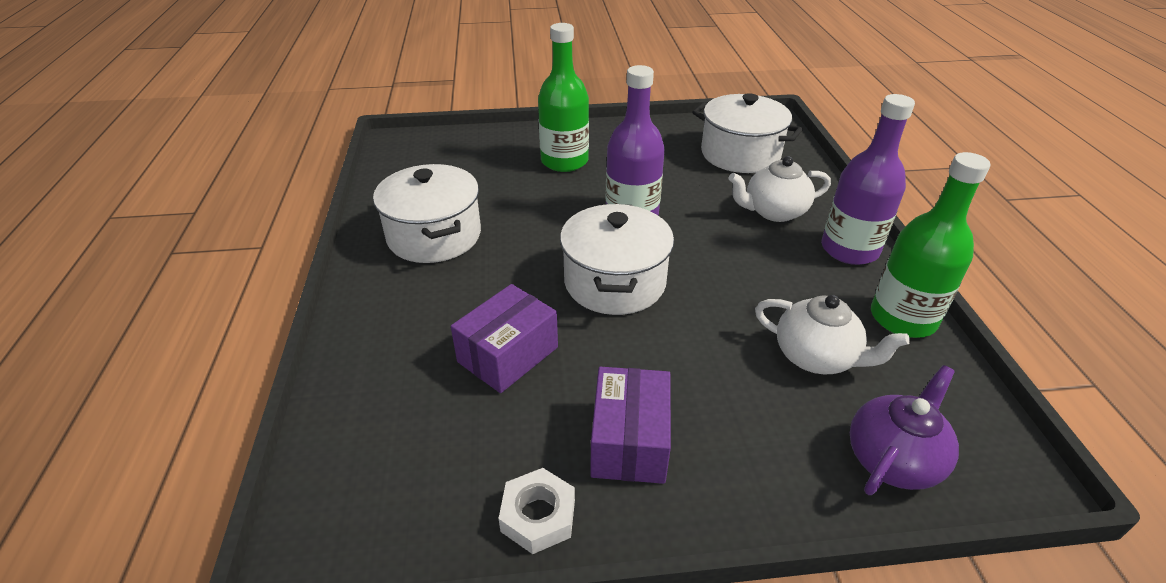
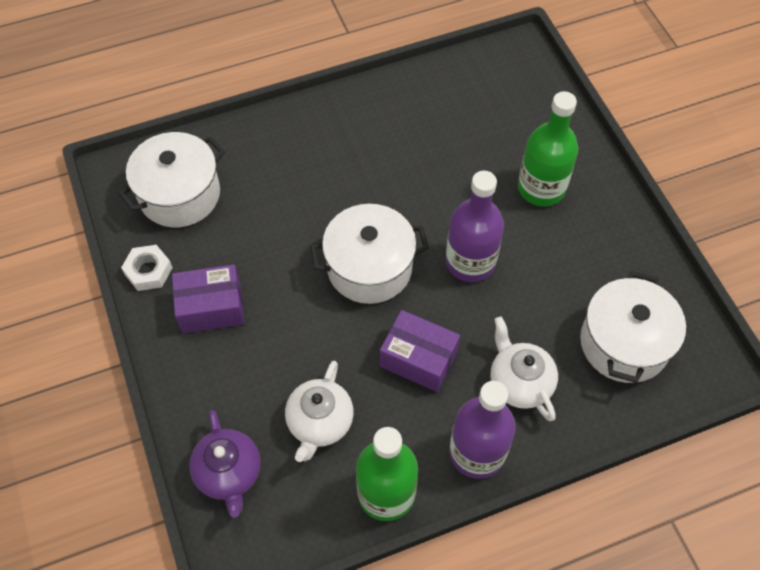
camera: 75 degrees right, 20 degrees up
white pot [373,164,481,263] -> white pot moved to [118,132,225,227]
purple box [451,284,558,393] -> purple box moved to [380,310,460,392]
purple teapot [850,365,959,495] -> purple teapot turned 45 degrees clockwise [189,410,261,518]

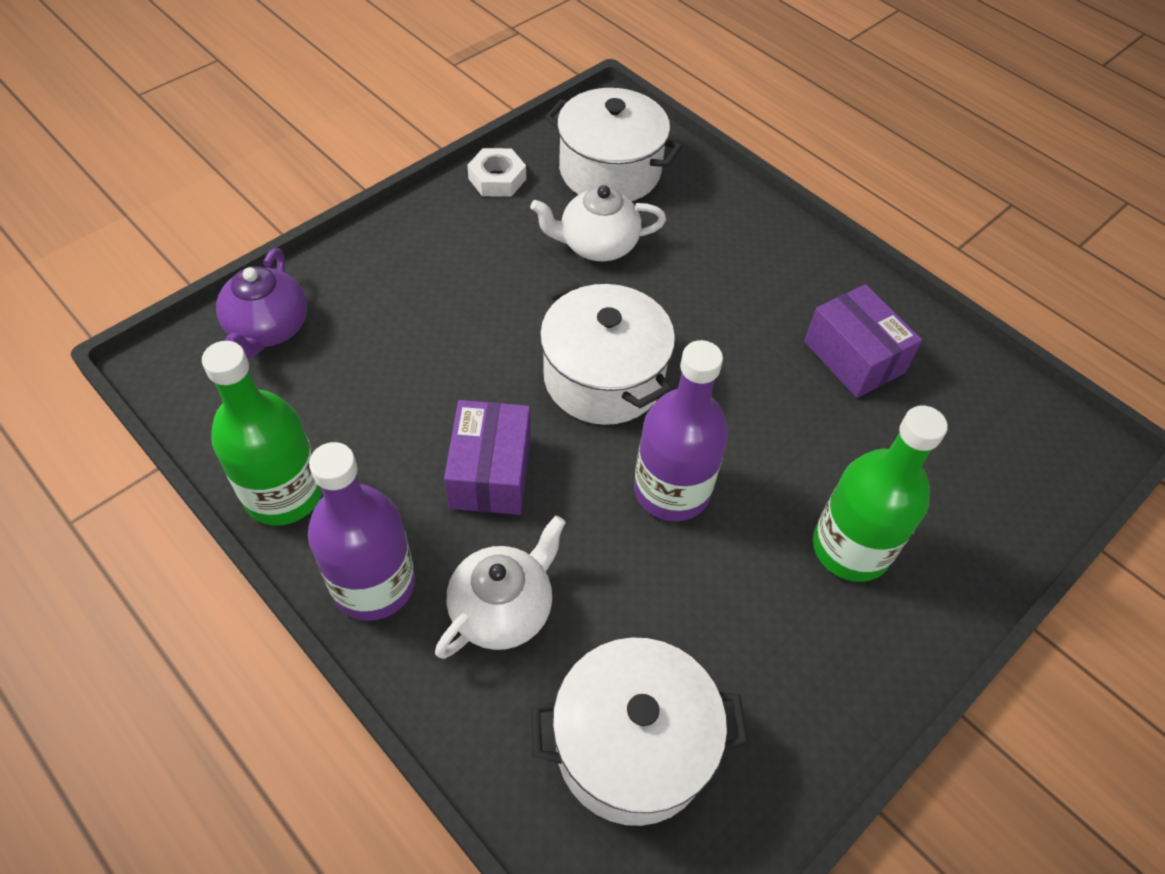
camera: 65 degrees right, 5 degrees down
purple box [172,265,244,333] -> purple box moved to [804,284,922,398]
purple teapot [189,410,261,518] -> purple teapot turned 45 degrees counterclockwise [216,248,307,359]
white teapot [285,361,354,462] -> white teapot moved to [530,185,666,261]

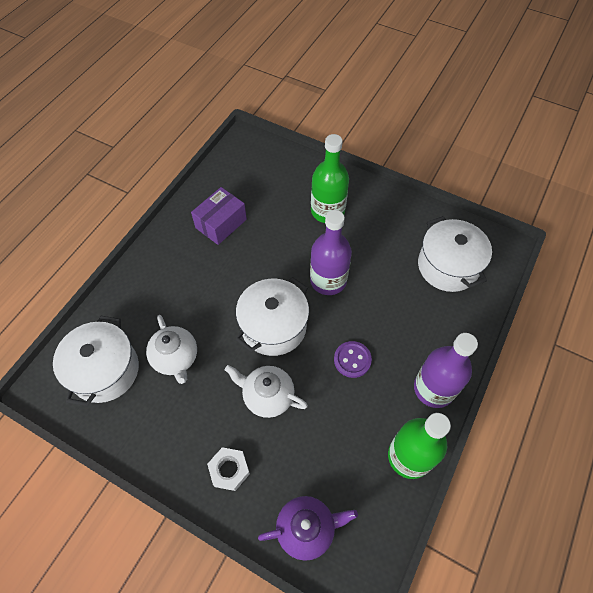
camera: 105 degrees left, 5 degrees up
white teapot [435,516,566,659] -> white teapot moved to [225,365,308,418]
purple box [444,400,531,515] -> purple button [334,341,372,378]
white nut [467,148,526,197] -> white nut moved to [207,447,250,491]

